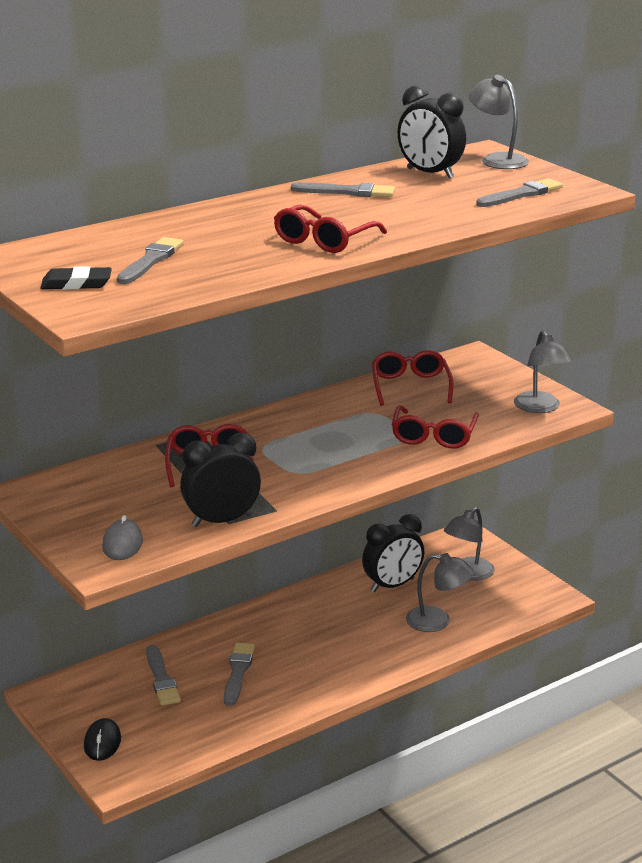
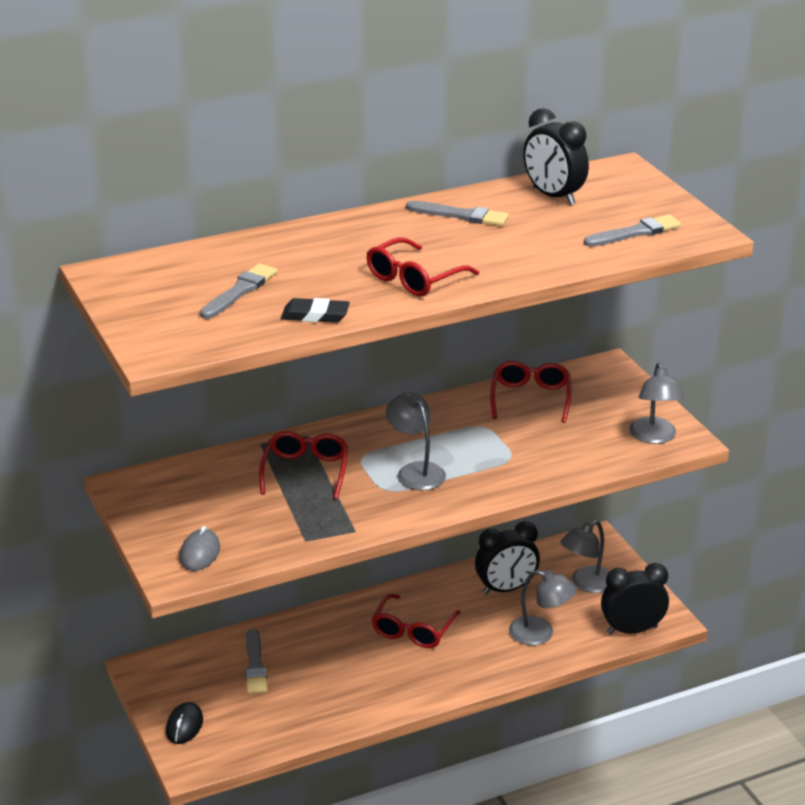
camera: 10 degrees right, 5 degrees up
black eraser [40,266,112,290] -> black eraser moved to [281,298,350,323]
black clock [180,433,261,527] -> black clock moved to [601,563,669,634]
grey brush [224,643,255,706] -> none
red glasses [392,405,479,449] -> red glasses moved to [372,594,461,648]
grey lamp [468,75,529,169] -> grey lamp moved to [386,393,446,490]

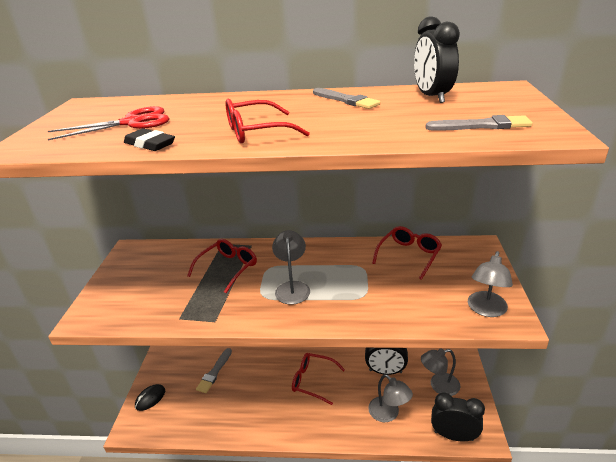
camera: 30 degrees right, 0 degrees up
grey mouse [180,526,220,571] -> none
grey brush [200,264,277,319] -> red scissors [48,106,170,140]
red glasses [372,594,461,648] -> red glasses turned 60 degrees clockwise [292,353,345,405]

